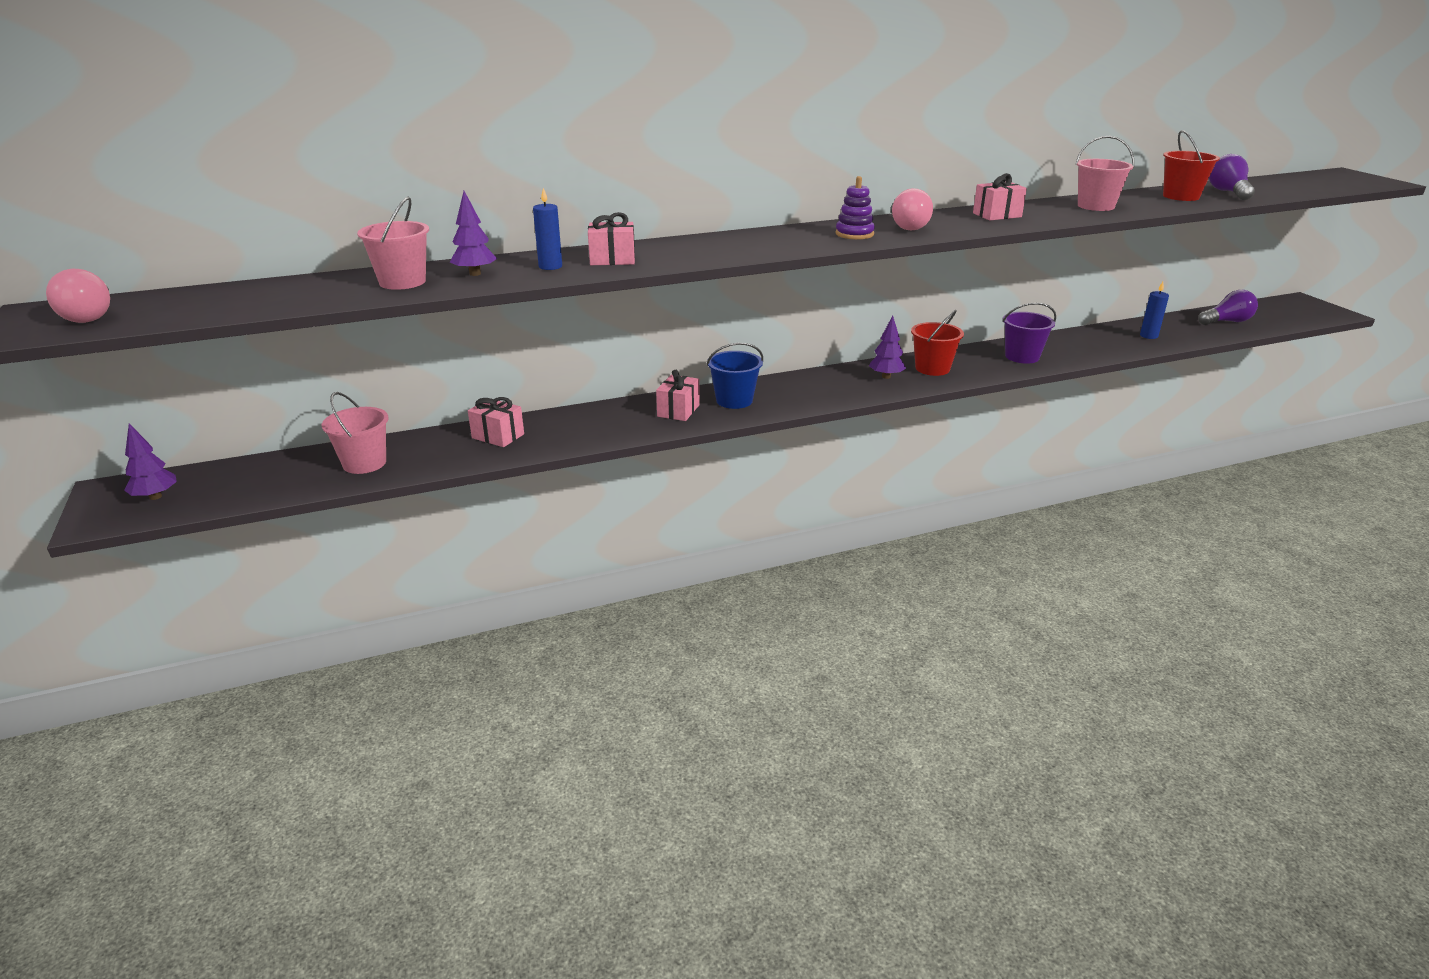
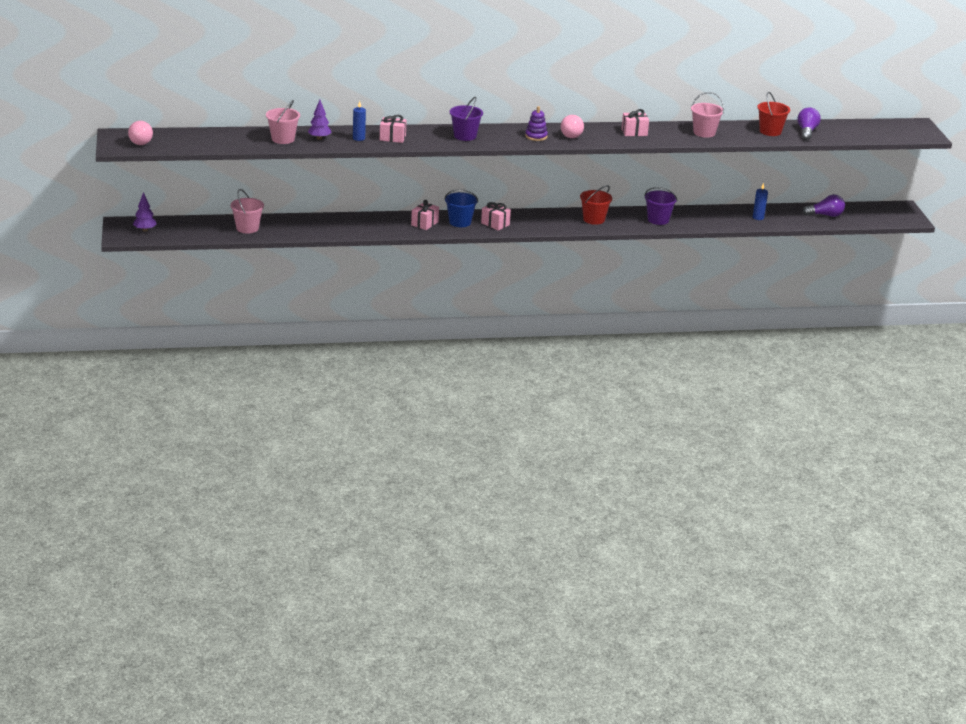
camera: 10 degrees right, 0 degrees up
pink gift [468,397,524,447] -> pink gift moved to [481,202,511,231]
purple tree [869,315,906,379] -> none
none -> purple bucket [450,97,483,141]

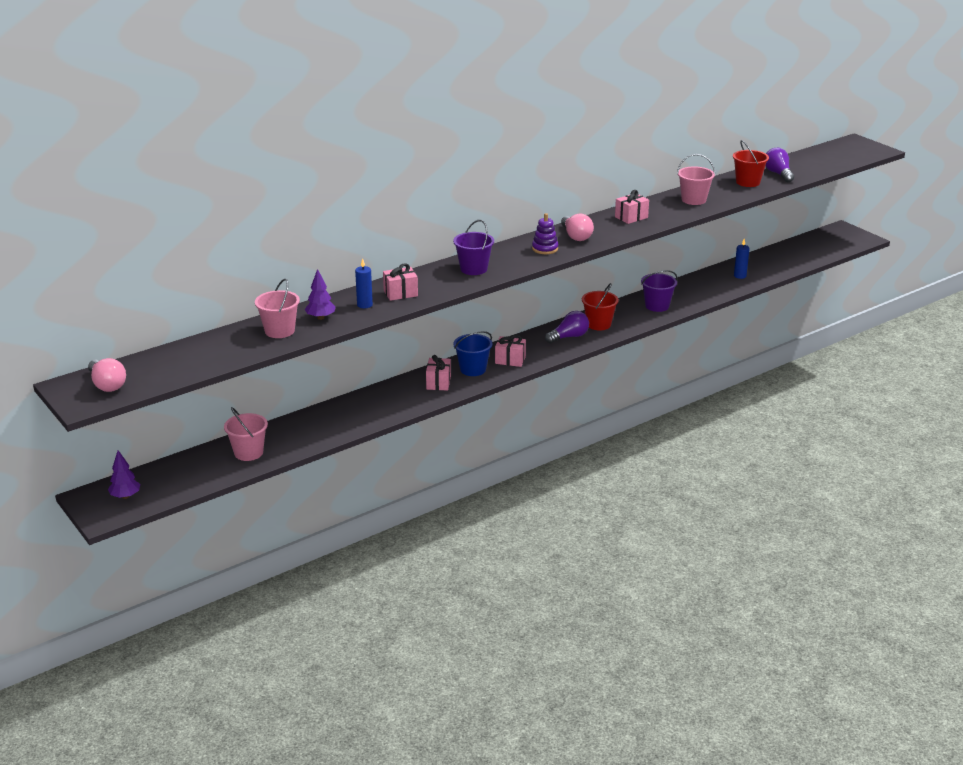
camera: 25 degrees left, 0 degrees up
purple light bulb [802,194,845,217] -> purple light bulb moved to [545,311,589,344]

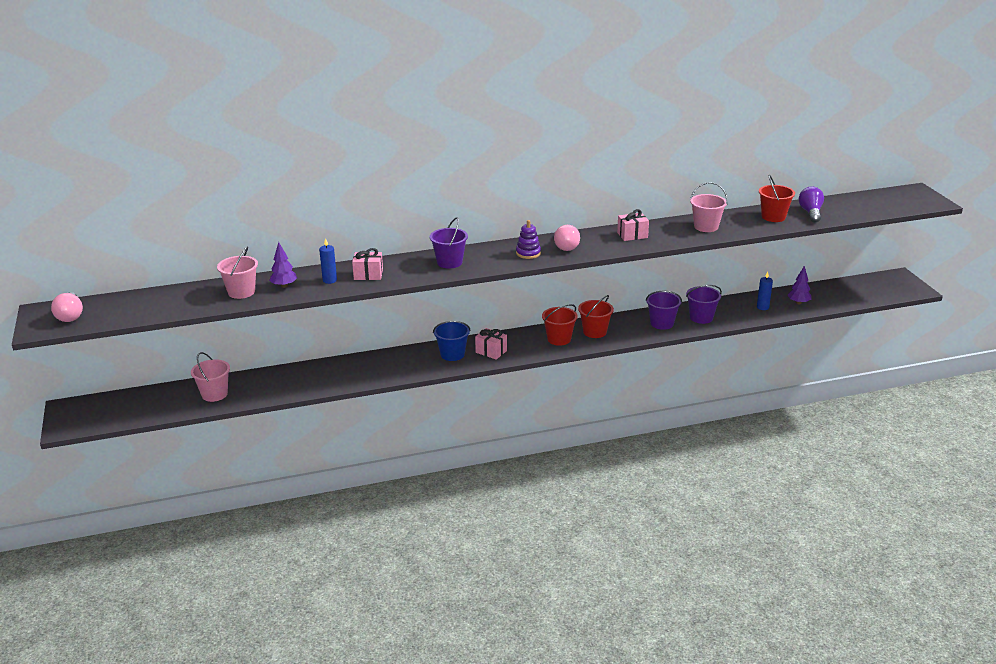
camera: 20 degrees right, 0 degrees up
purple tree [108,450,140,499] -> purple tree moved to [788,266,811,304]
pink gift [426,355,451,390] -> none
purple light bulb [545,311,589,344] -> red bucket [542,304,578,346]
none -> purple bucket [686,285,722,324]

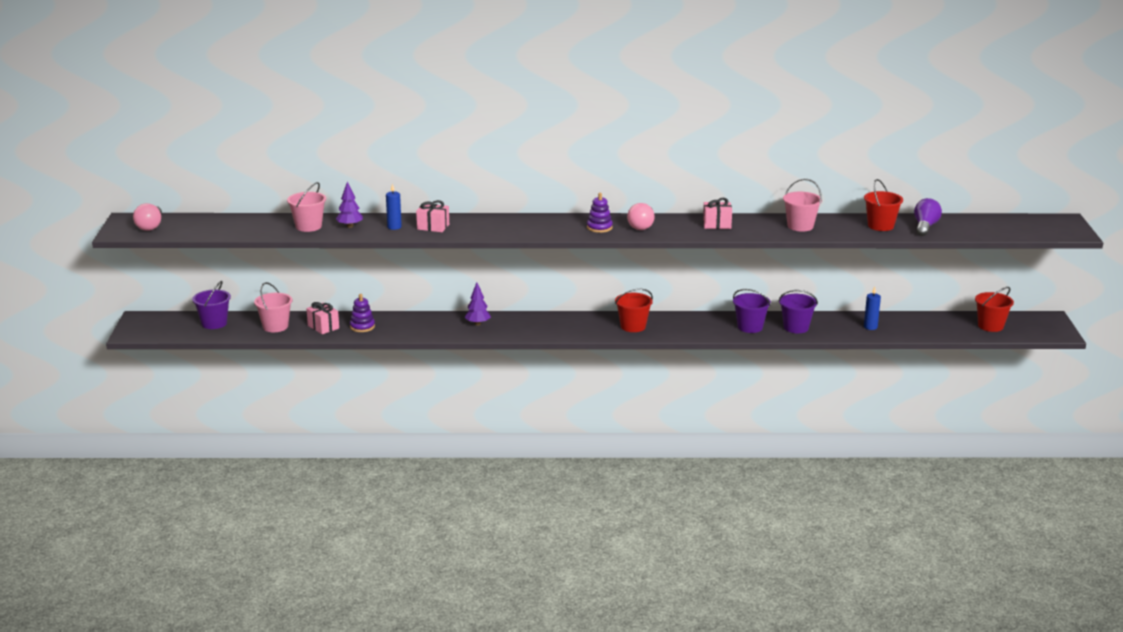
camera: 15 degrees right, 5 degrees down
purple bucket [430,217,468,268] -> purple bucket moved to [192,281,231,329]
blue bucket [433,321,471,361] -> none
pink gift [475,328,507,360] -> pink gift moved to [306,302,339,334]
red bucket [578,295,614,338] -> red bucket moved to [975,287,1014,332]
purple tree [788,266,811,304] -> purple tree moved to [464,283,491,326]
none -> purple stacking toy [350,294,375,332]

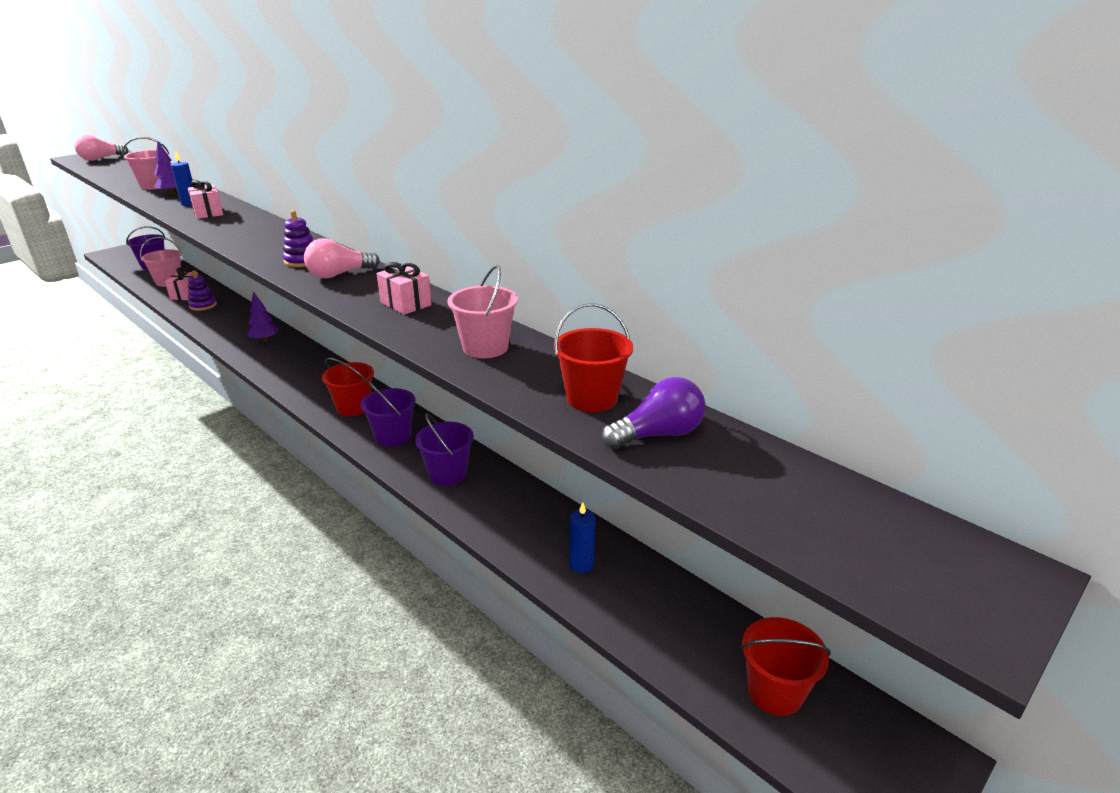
camera: 45 degrees right, 5 degrees up
purple bucket [779,290,818,333] -> purple bucket moved to [361,381,416,447]

